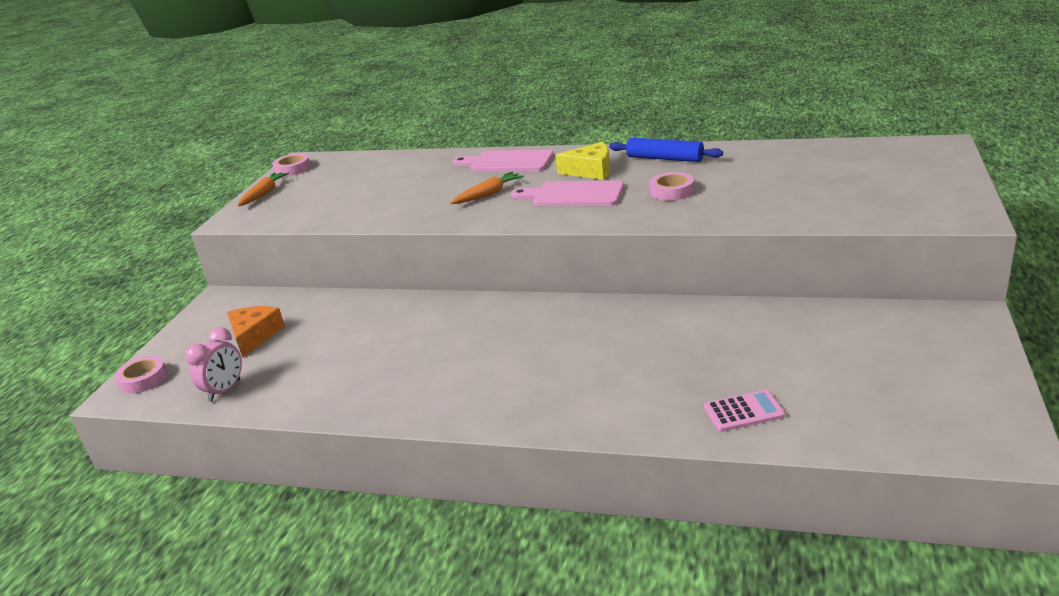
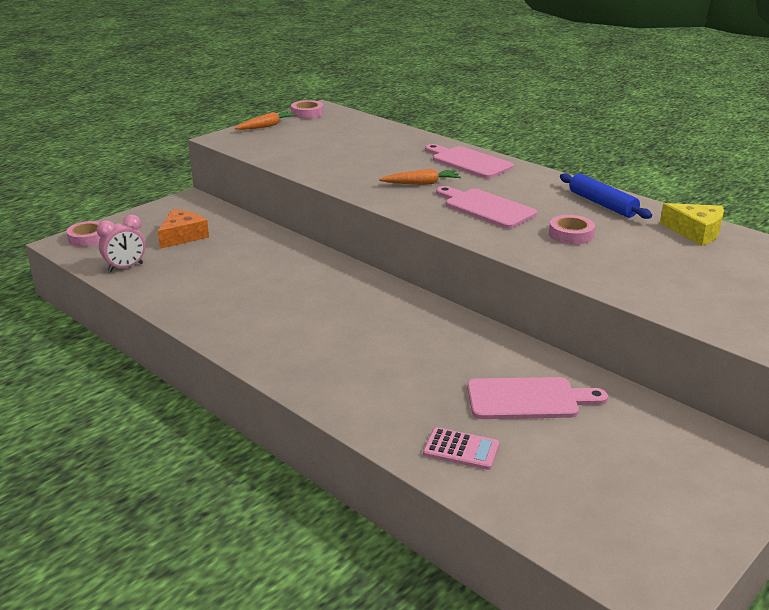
camera: 25 degrees right, 0 degrees up
yellow cheese [555,142,610,180] -> yellow cheese moved to [660,203,724,246]
none -> pink cutting board [467,377,608,419]

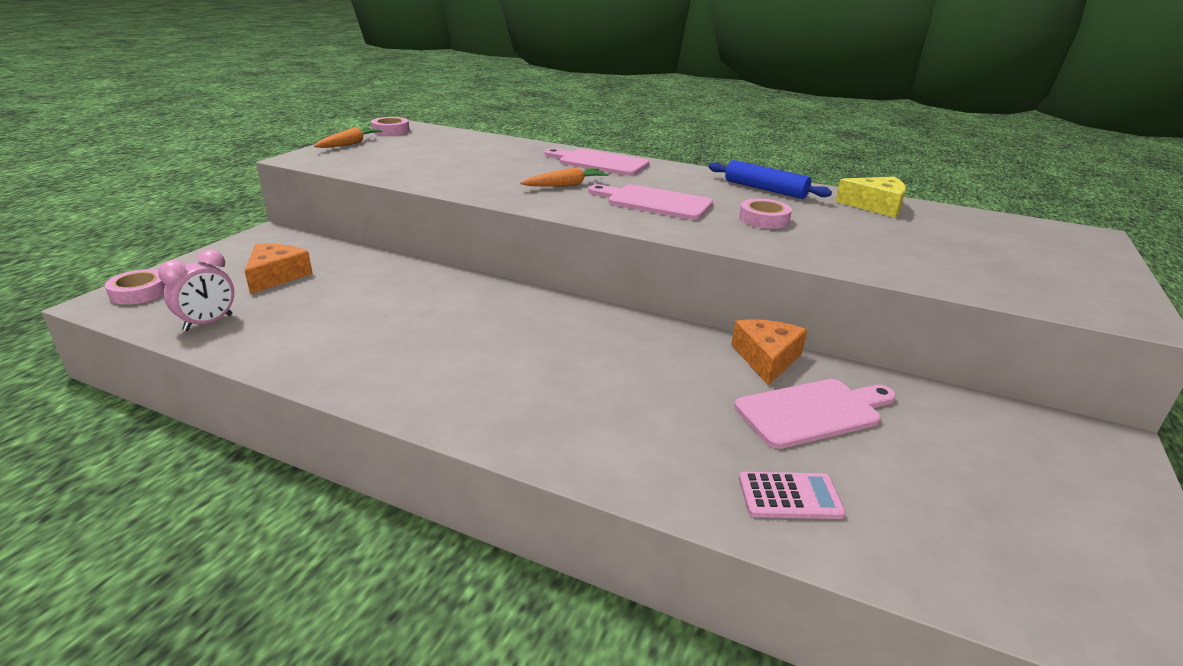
camera: 20 degrees left, 0 degrees up
none -> orange cheese [731,319,807,385]

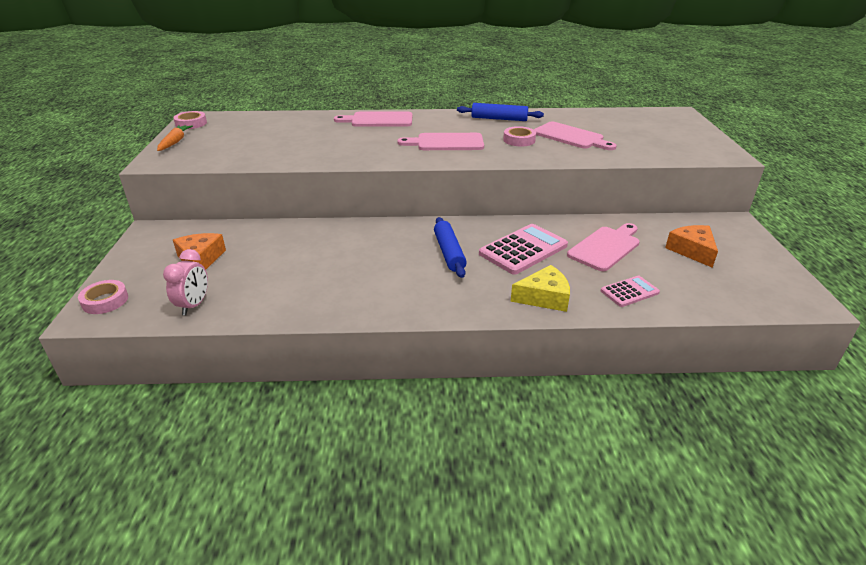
camera: 25 degrees left, 5 degrees up
orange carrot [520,167,609,187] -> none
orange cheese [731,319,807,385] -> orange cheese moved to [665,225,718,268]
yellow cheese [835,177,906,218] -> yellow cheese moved to [511,265,570,312]
none -> blue rolling pin [434,217,467,278]
none -> pink calculator [479,224,568,275]
none -> pink cutting board [534,122,617,150]

